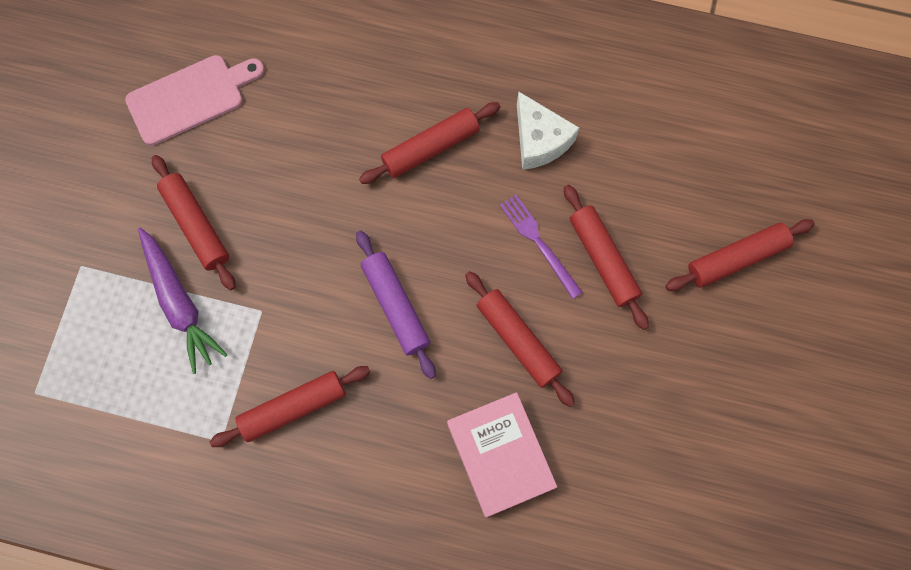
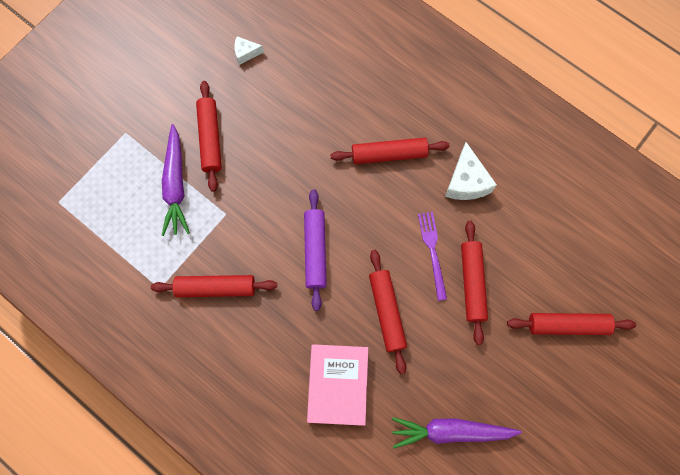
camera: 25 degrees right, 0 degrees up
pink cutting board [125,55,264,146] -> white cheese [234,36,264,65]
none -> purple carrot [392,417,522,449]

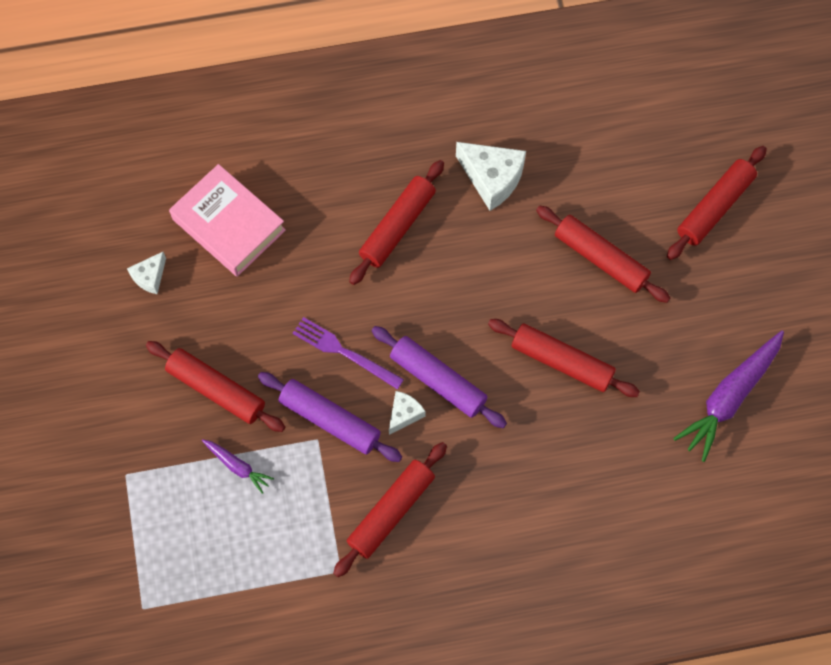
camera: 50 degrees left, 5 degrees down
purple carrot [162,124,190,236] -> purple carrot [202,439,274,494], size x0.51
pink book [307,344,368,426] -> pink book moved to [169,164,286,277]
purple fork [418,212,447,301] -> purple fork moved to [292,317,404,390]
none -> purple rolling pin [258,372,402,462]
none -> white cheese [389,391,425,435]

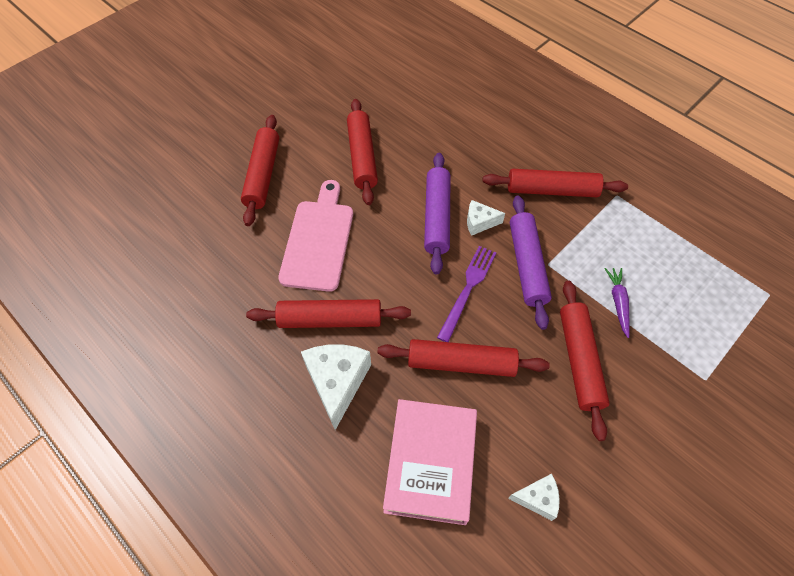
camera: 125 degrees left, 10 degrees down
purple fork [292,317,404,390] -> purple fork turned 150 degrees counterclockwise [437,246,496,342]
white cheese [456,142,526,211] -> white cheese moved to [301,344,371,430]
red rolling pin [667,146,767,260] -> red rolling pin moved to [377,339,550,377]
purple carrot [673,331,784,462] -> none
none -> pink cutting board [278,180,353,292]

